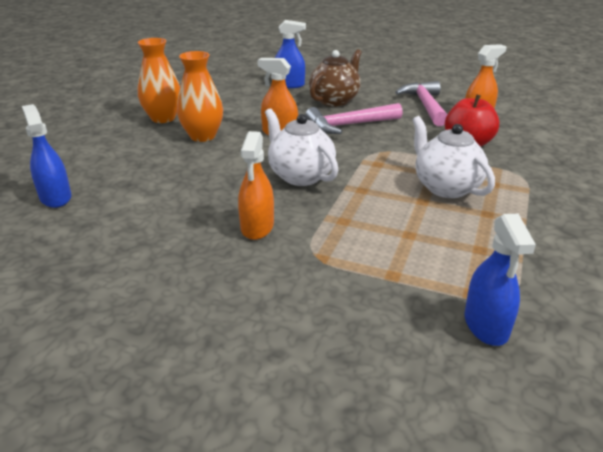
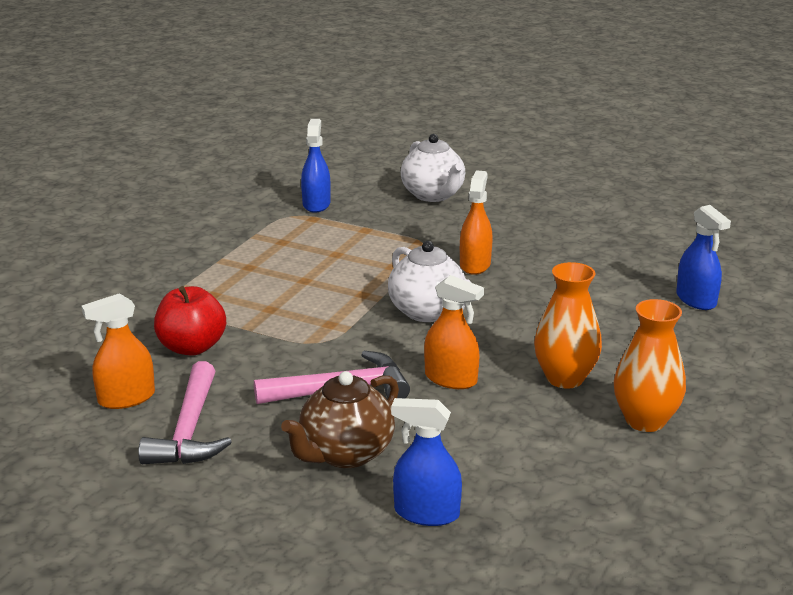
camera: 175 degrees left, 5 degrees down
white teapot [412,116,495,198] -> white teapot moved to [401,134,465,202]

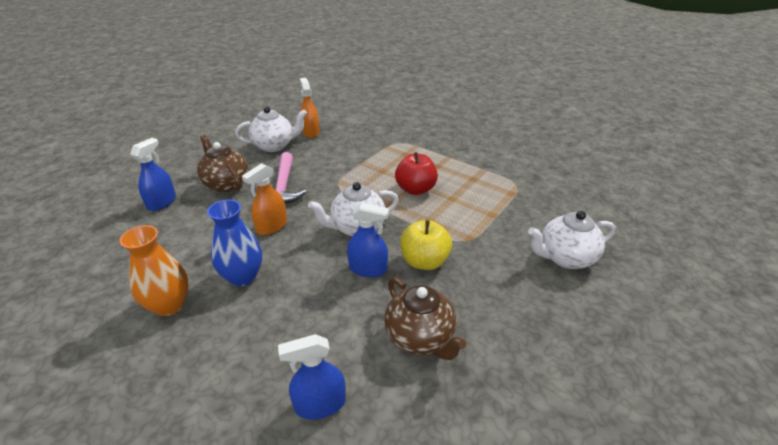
camera: 100 degrees right, 10 degrees up
pink hammer [138,361,232,464] -> white teapot [235,107,307,152]
red apple [154,286,226,356] -> red apple moved to [395,152,438,195]
blue spray bottle [301,119,330,213] -> blue spray bottle moved to [347,203,389,277]
orange spray bottle [460,170,493,275] -> yellow apple [400,220,452,270]
orange vase [534,262,602,389] -> blue vase [207,199,262,286]
none -> brown teapot [384,277,466,360]

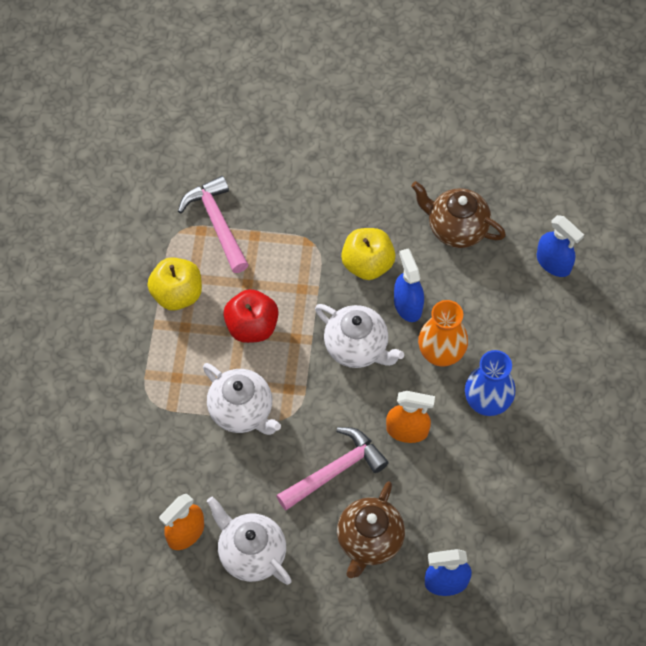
camera: 120 degrees left, 25 degrees up
orange vase [119,225,188,316] -> orange vase moved to [418,300,468,367]
brown teapot [384,277,466,360] -> brown teapot turned 90 degrees counterclockwise [411,181,506,248]
white teapot [528,211,616,269] -> white teapot moved to [203,363,281,435]
none -> yellow apple [147,257,202,311]
none -> pink hammer [178,176,249,273]

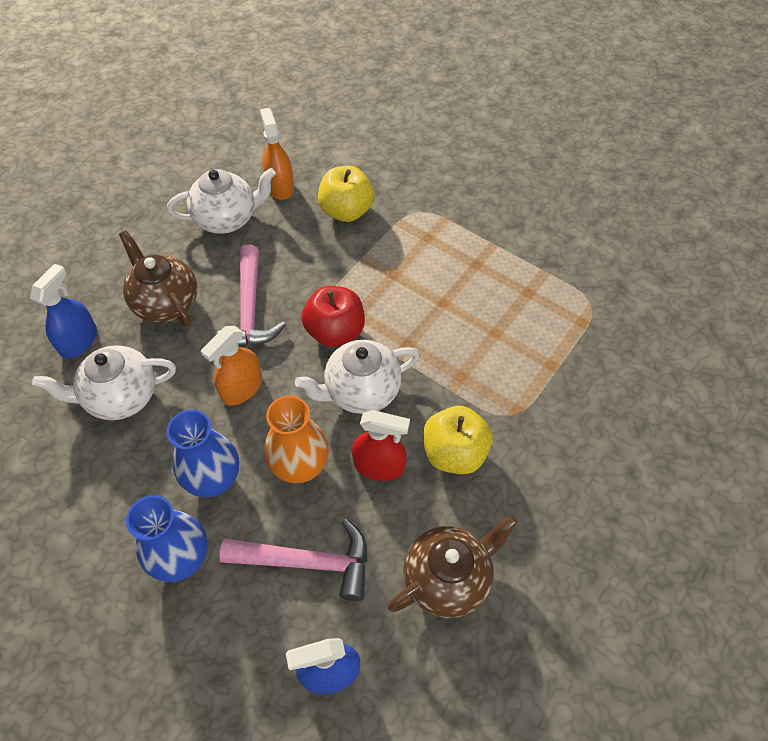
camera: 120 degrees right, 5 degrees down
yellow apple [147,257,202,311] -> yellow apple moved to [318,166,375,222]
pink hammer [178,176,249,273] -> pink hammer moved to [219,519,368,601]
white teapot [203,363,281,435] -> white teapot moved to [32,345,176,420]
red apple [223,289,279,343] -> red apple moved to [301,286,365,347]
blue spray bottle [394,249,424,322] -> red spray bottle [352,410,410,481]
none -> blue vase [126,495,208,582]

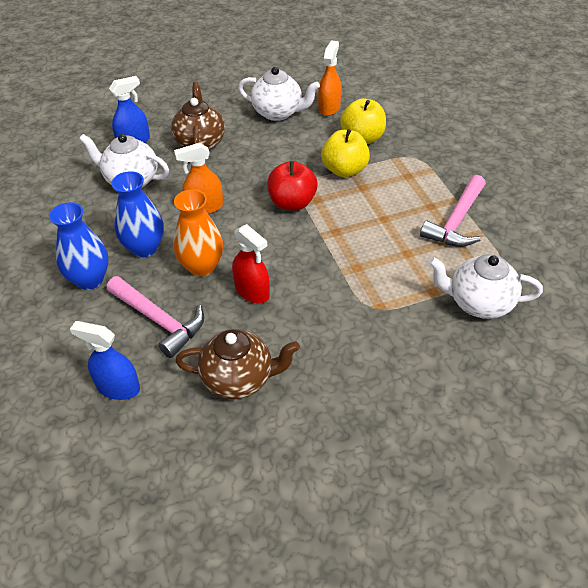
camera: 35 degrees right, 10 degrees down
pink hammer [217,245,286,347] -> pink hammer moved to [420,175,486,247]
white teapot [295,340,420,414] -> white teapot moved to [428,254,543,319]
yellow apple [423,406,493,474] -> yellow apple moved to [321,129,370,177]

